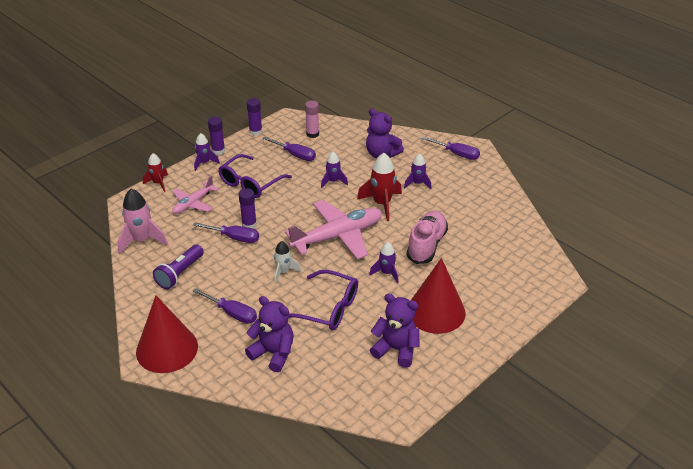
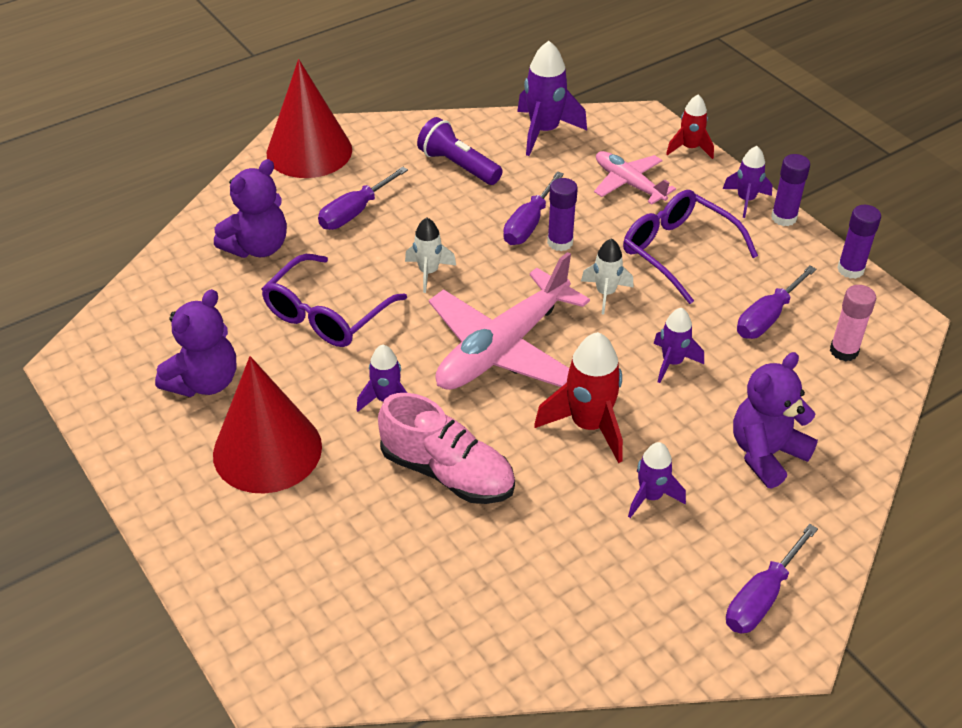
camera: 100 degrees right, 5 degrees up
pink rocket [117,188,168,254] -> purple rocket [517,41,587,156]
pink plane [285,200,382,259] -> pink plane turned 60 degrees clockwise [429,252,590,390]
none -> white rocket [581,238,634,314]

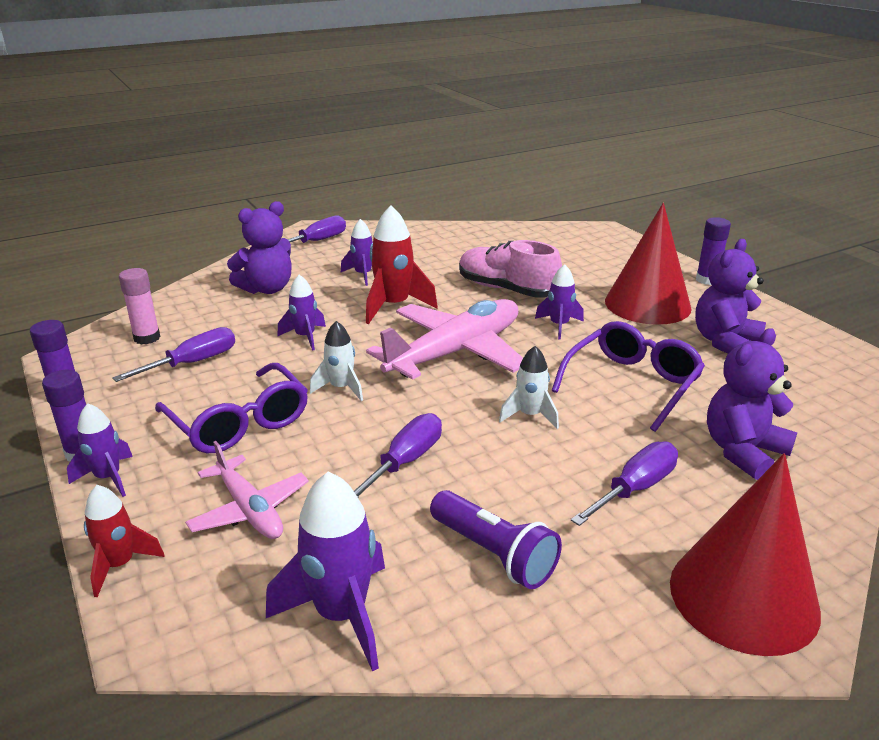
camera: 175 degrees left, 15 degrees down
purple glue stick [547,178,578,251] -> purple glue stick moved to [696,217,731,285]

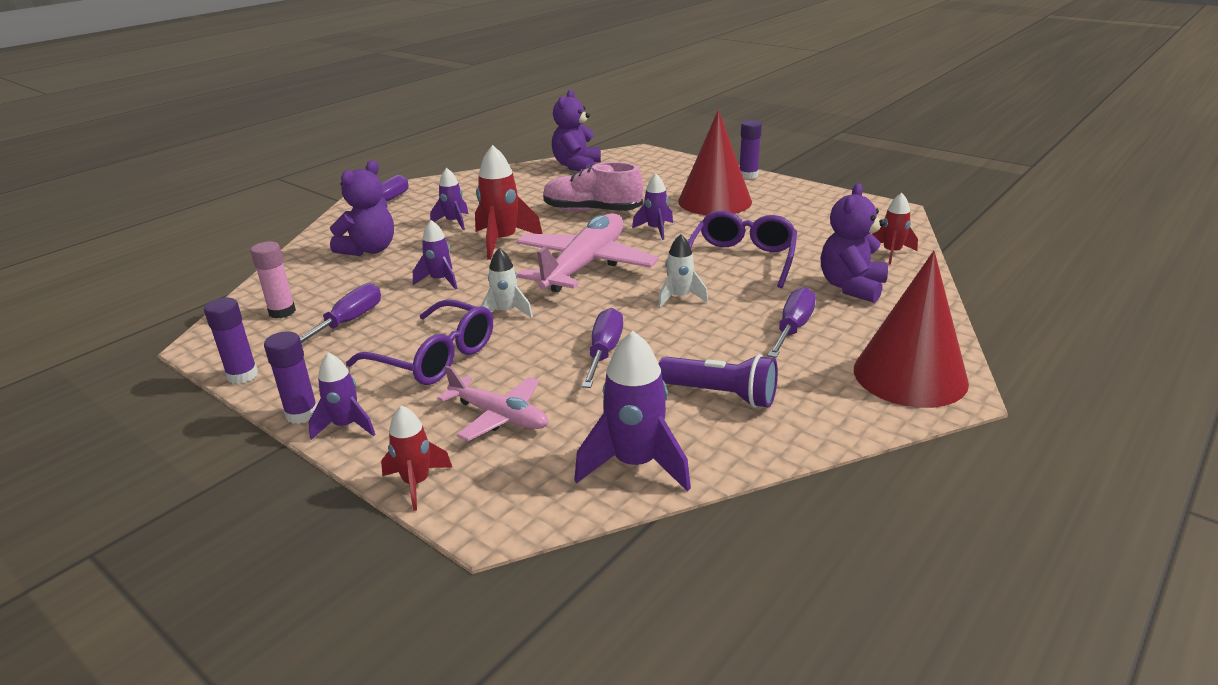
camera: 20 degrees left, 0 degrees up
purple teddy bear [695,239,766,354] -> purple teddy bear moved to [552,89,601,172]
none -> red rocket [872,193,918,265]

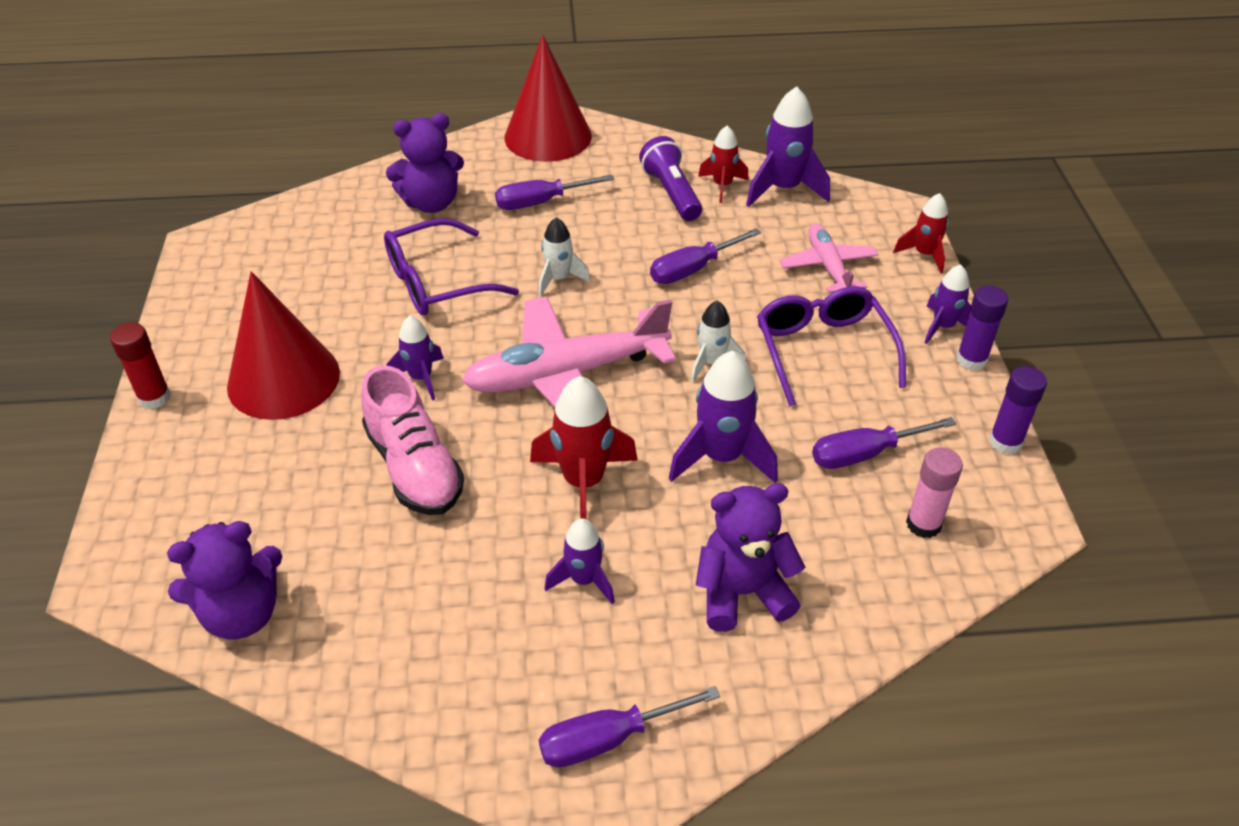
camera: 135 degrees left, 15 degrees up
purple rocket [413,220,457,290] -> purple rocket [669,351,778,483], size x1.64
purple glue stick [740,120,762,179] -> red glue stick [110,323,171,409]
red rocket [872,193,918,265] -> red rocket moved to [698,125,749,203]

